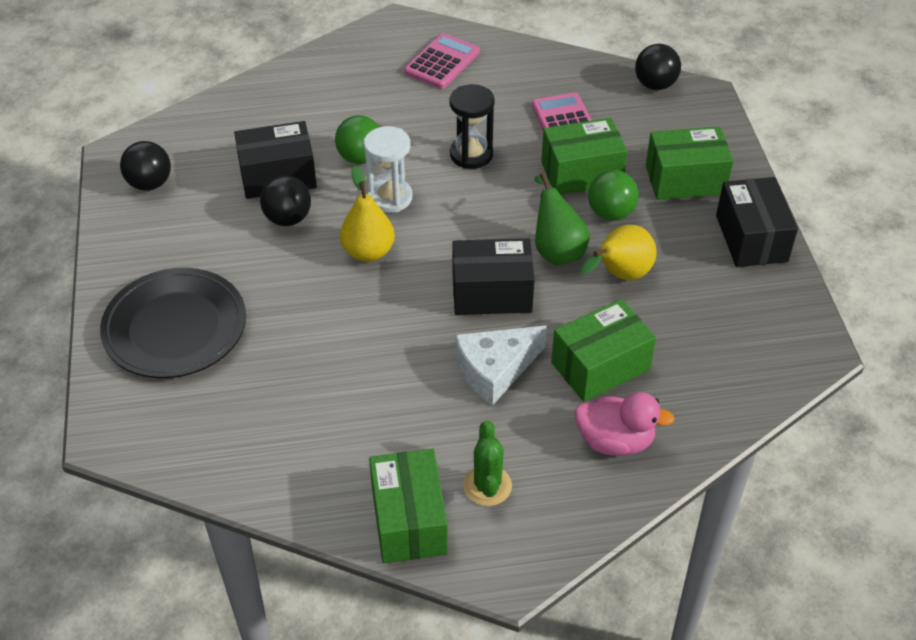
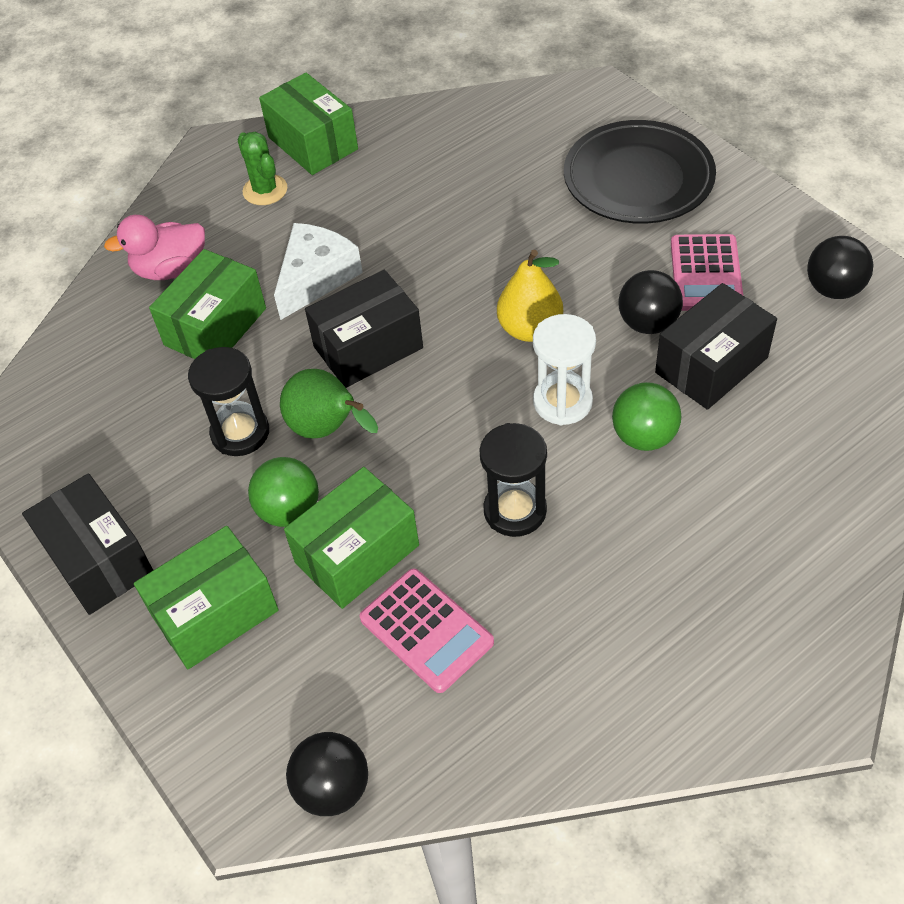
camera: 155 degrees right, 5 degrees up
pink calculator [404,33,480,89] -> pink calculator moved to [671,234,743,311]
yellow pear [580,225,657,280] -> black hourglass [188,347,269,456]

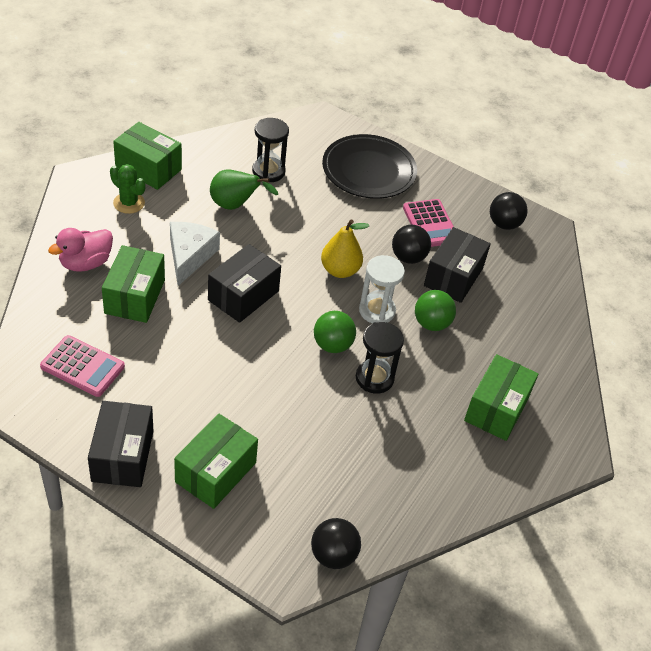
camera: 30 degrees left, 5 degrees down
black box [22,473,153,615] -> black box turned 60 degrees clockwise [88,401,153,487]
black hourglass [188,347,269,456] -> black hourglass moved to [252,118,289,182]
green ball [248,457,319,527] -> green ball moved to [314,311,356,353]
green pear [280,369,378,439] -> green pear moved to [210,170,278,210]
green box [284,467,419,609] -> green box moved to [464,354,539,441]
pink calculator [360,569,494,693] -> pink calculator moved to [40,335,125,397]

